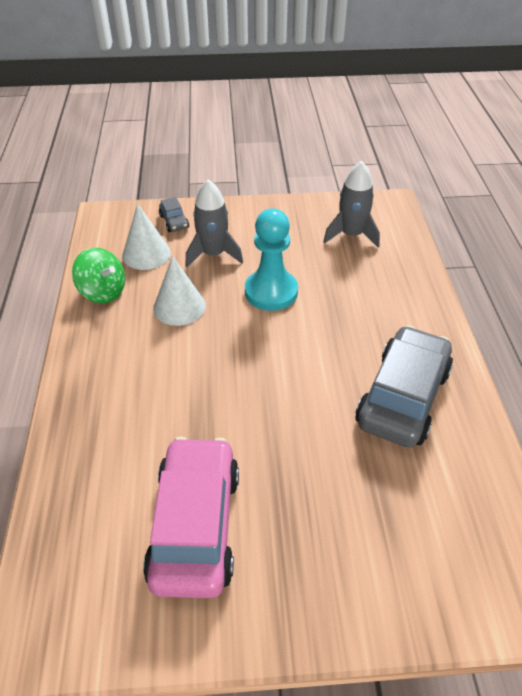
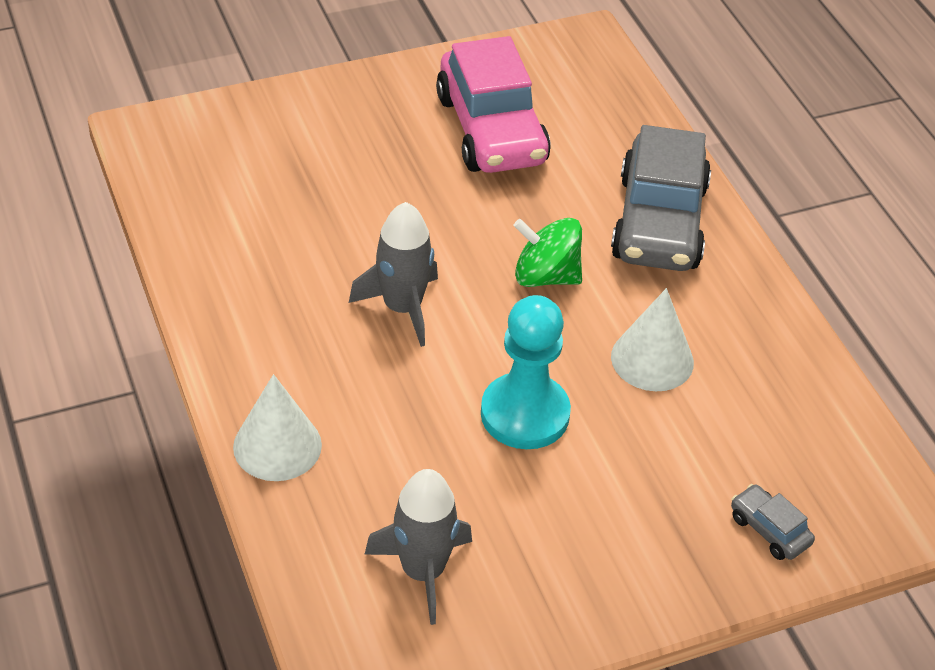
camera: 160 degrees right, 0 degrees up
green spinning top [72,248,125,303] -> green spinning top moved to [513,218,582,287]
white cone [122,204,171,270] -> white cone moved to [233,374,322,481]
grey rocket [185,179,243,267] -> grey rocket moved to [349,202,438,347]
grey car [355,325,453,448] -> grey car moved to [611,125,711,271]

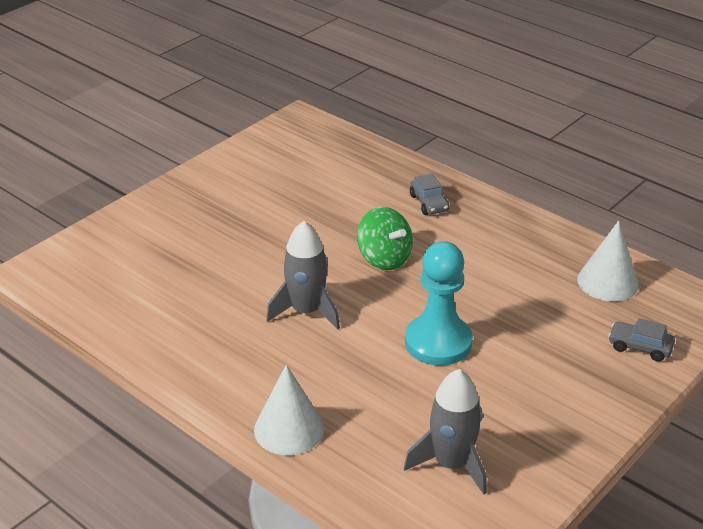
camera: 25 degrees left, 10 degrees down
pink car [436,36,551,173] -> none
green spinning top [513,218,582,287] -> green spinning top turned 120 degrees counterclockwise [357,207,413,270]
grey car [611,125,711,271] -> grey car [410,174,449,215], size x0.43
white cone [611,288,694,391] -> white cone moved to [577,221,639,301]

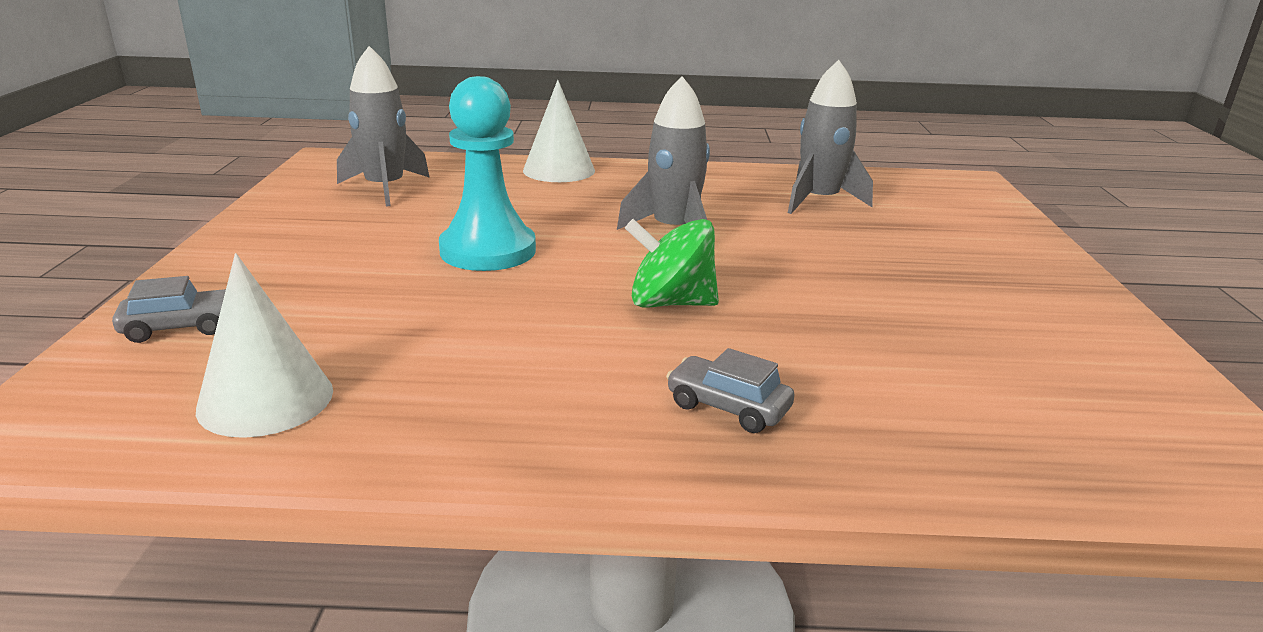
camera: 140 degrees right, 10 degrees down
none -> grey rocket [788,60,873,214]

